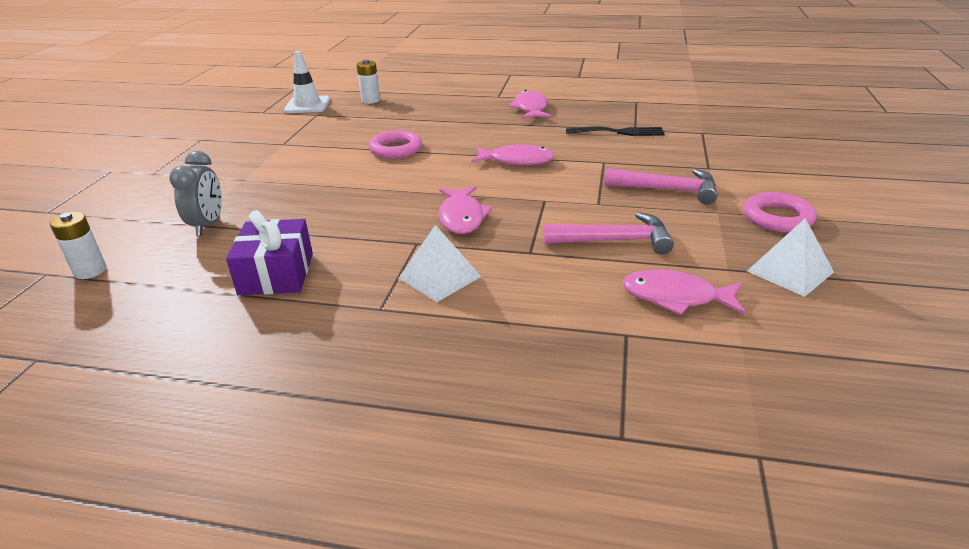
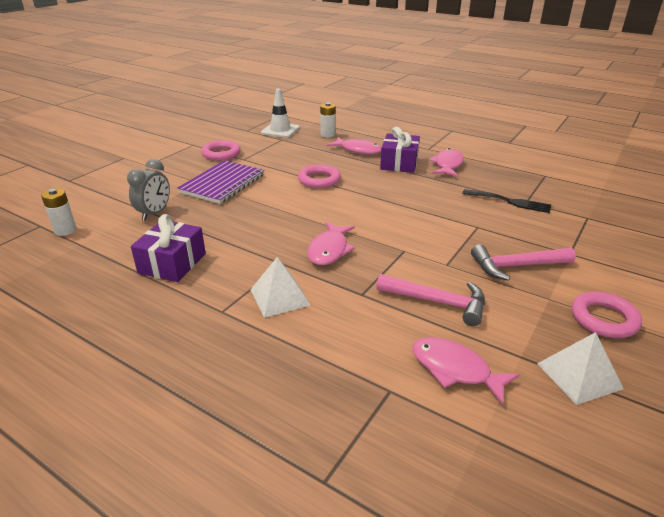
camera: 20 degrees right, 0 degrees up
pink fish [471,144,555,165] -> pink fish moved to [327,137,381,154]
pink hammer [604,168,717,205] -> pink hammer turned 135 degrees clockwise [471,244,576,281]
none -> purple notebook [177,160,264,204]
none -> pink ring [201,140,241,161]
none -> purple gift [380,127,420,173]

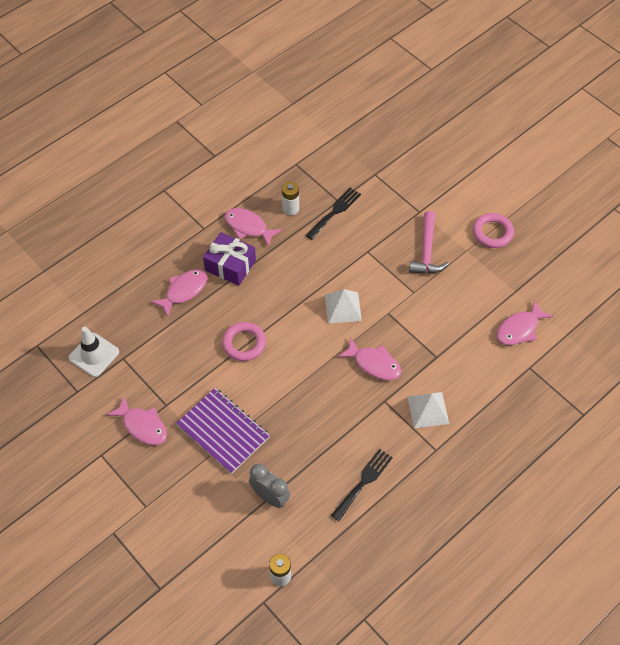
camera: 75 degrees left, 25 degrees up
purple gift [131,214,206,282] -> black fork [331,449,393,521]
pink ring [201,140,241,161] -> pink fish [106,395,167,445]
white battery [320,102,336,137] -> white battery moved to [282,181,299,215]
pink hammer [376,274,485,326] -> none
white pyramid [537,332,624,405] -> white pyramid moved to [325,289,362,324]

